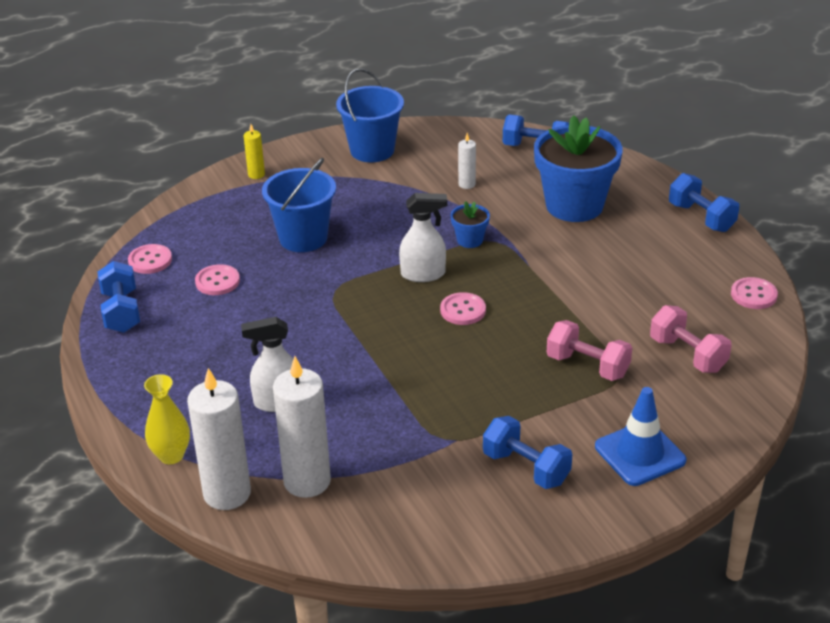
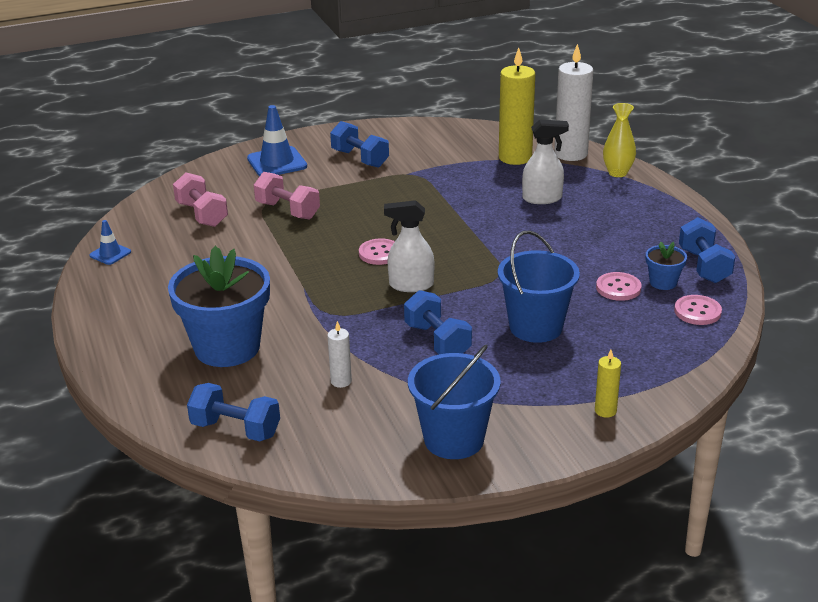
camera: 175 degrees left, 5 degrees down
white candle [273,356,331,498] -> yellow candle [499,47,535,165]
blue flower pot [450,201,490,248] -> blue flower pot moved to [646,242,687,290]
blue dumbbell [669,173,739,232] -> blue dumbbell moved to [404,290,472,354]
pink button [731,277,778,309] -> blue traffic cone [90,220,131,265]

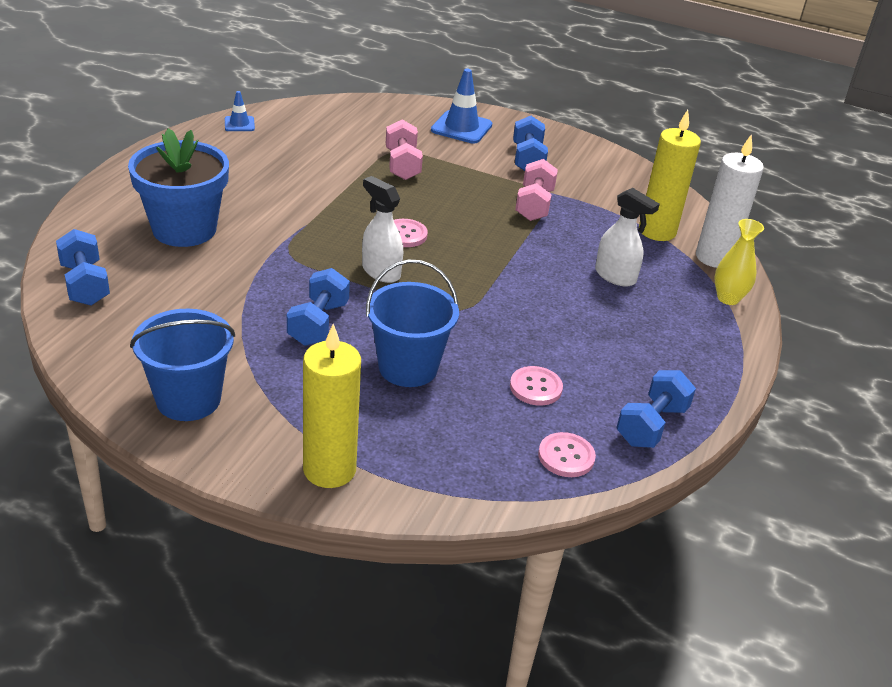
camera: 40 degrees right, 5 degrees up
pink dumbbell [173,172,228,227] -> pink dumbbell moved to [515,159,558,221]
white candle [327,321,352,388] -> none
yellow candle [595,350,621,418] -> yellow candle [303,324,361,488], size x2.10
blue flower pot [646,242,687,290] -> none

